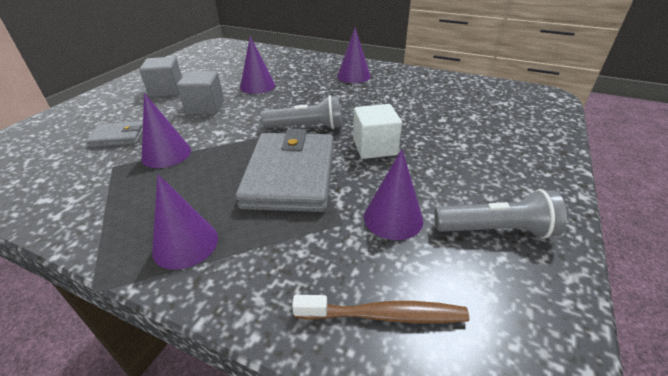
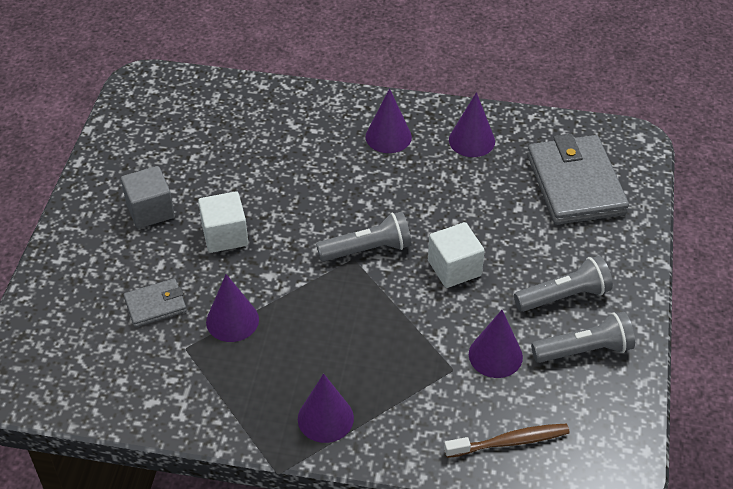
camera: 15 degrees left, 10 degrees up
grey cube [177,71,224,115] -> white cube [198,191,248,253]
grey wallet [236,129,334,212] -> grey wallet moved to [527,134,629,225]
purple cone [240,36,275,94] -> purple cone moved to [449,92,495,157]
none -> grey flashlight [514,256,613,312]

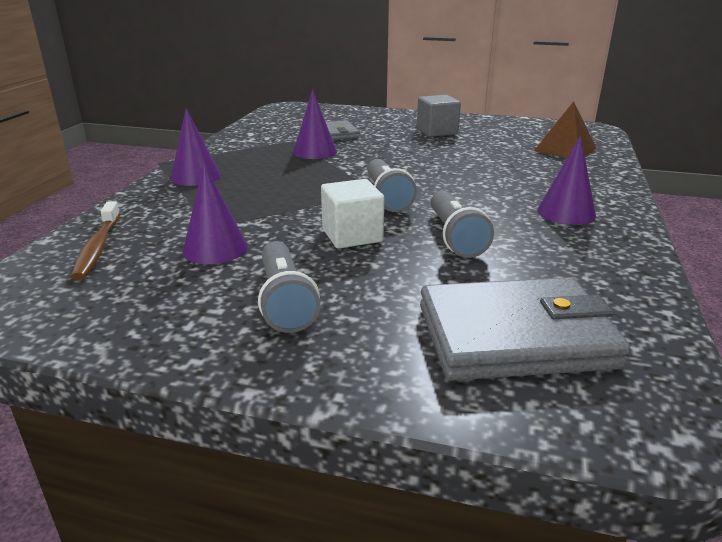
camera: 95 degrees right, 20 degrees down
white cube [198,191,248,253] -> none
purple cone [449,92,495,157] -> none
grey flashlight [531,312,635,363] -> grey flashlight moved to [431,190,494,258]
none -> brown pyramid [534,101,597,158]

